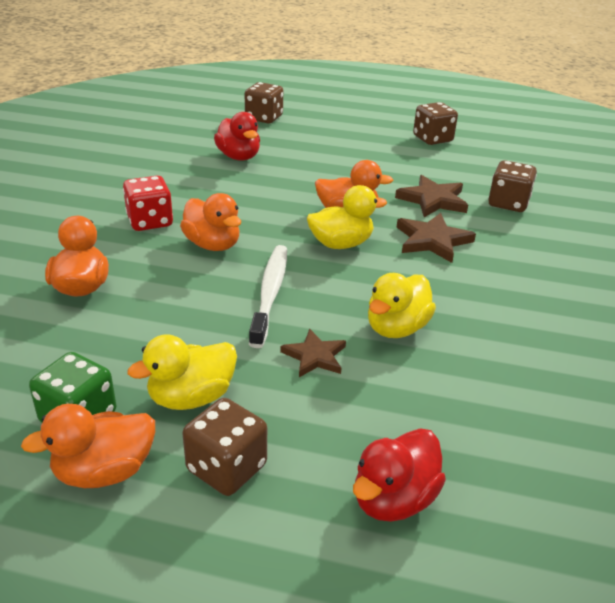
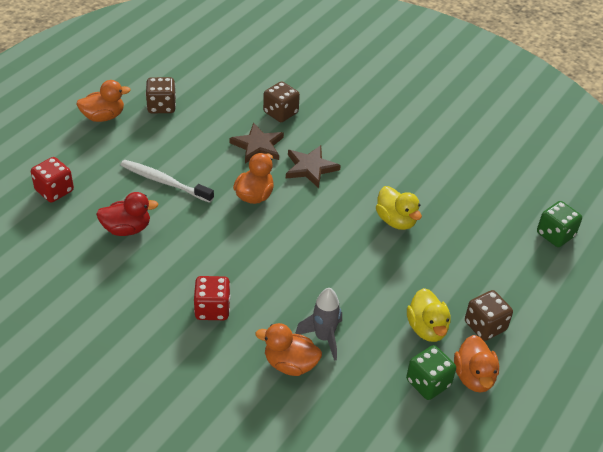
camera: 70 degrees left, 10 degrees up
orange duck [180,193,241,251] -> orange duck moved to [76,80,131,122]
brown dice [245,82,283,123] -> red dice [31,157,74,202]
white toothbrush [249,245,287,348] -> white toothbrush moved to [121,160,214,203]
brown star [280,329,346,377] -> none
yellow duck [307,185,387,249] -> none
red duck [353,428,446,522] -> none
none -> grey rocket [295,288,342,361]
none -> green dice [537,201,582,247]

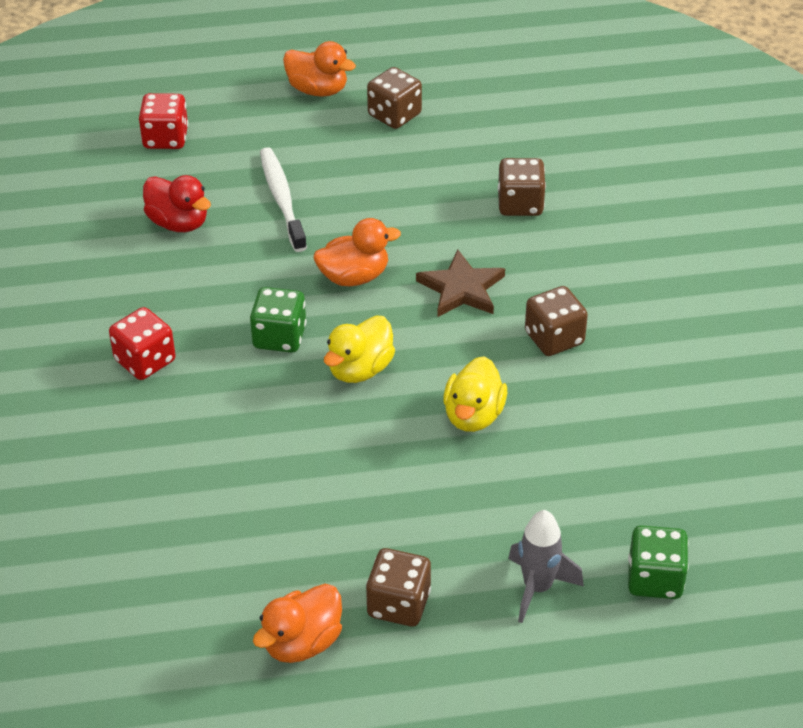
camera: 50 degrees right, 0 degrees up
brown star [229,122,284,163] -> none
orange duck [256,323,322,376] -> none
grey rocket [295,288,342,361] -> grey rocket moved to [508,510,584,623]
green dice [406,345,456,400] -> green dice moved to [250,287,307,353]
yellow duck [407,288,451,342] -> yellow duck moved to [324,315,395,383]
none -> brown dice [525,286,588,356]

